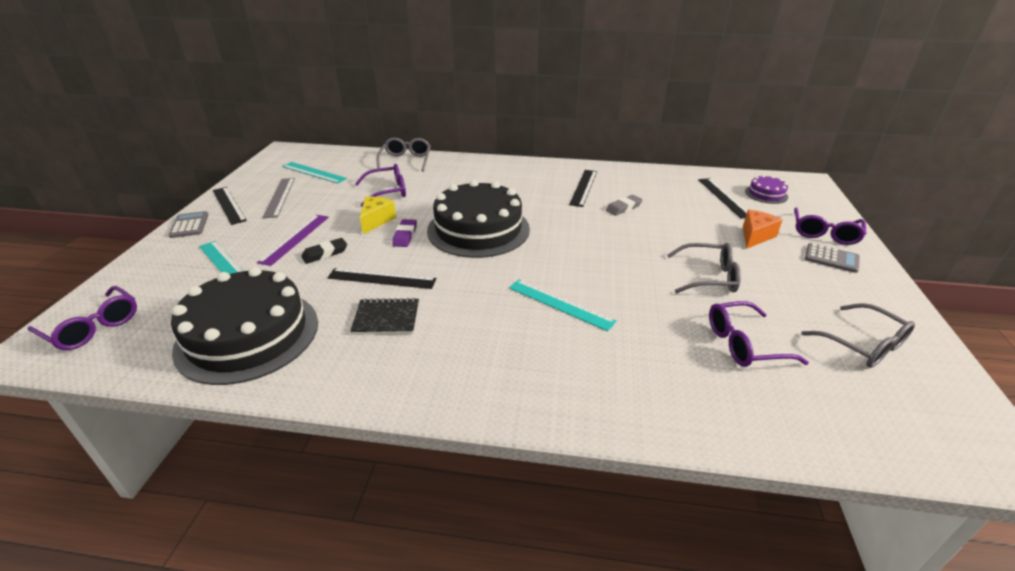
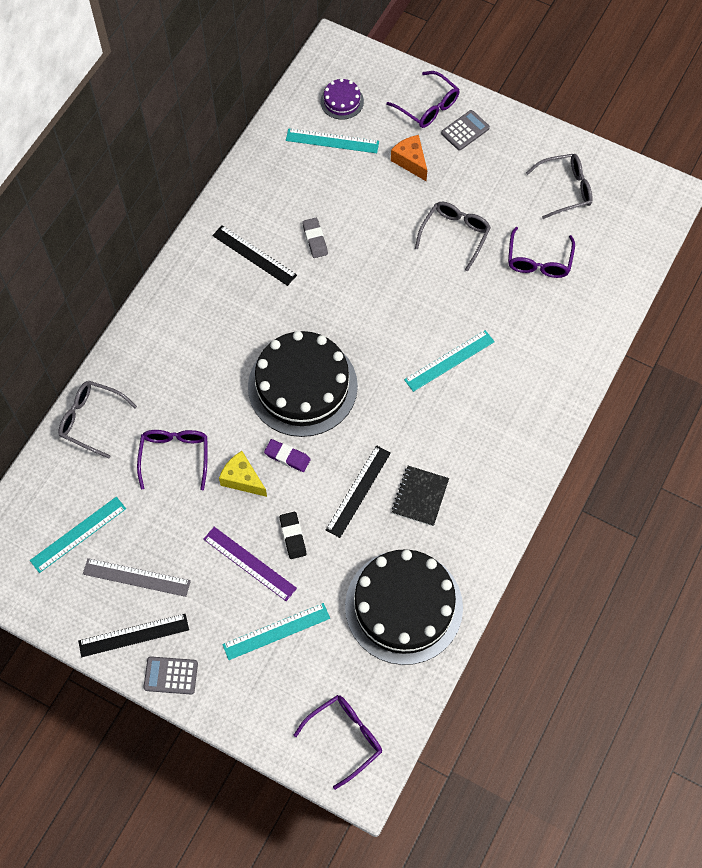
camera: 70 degrees left, 30 degrees up
black ruler [698,178,747,218] -> turquoise ruler [286,128,379,153]

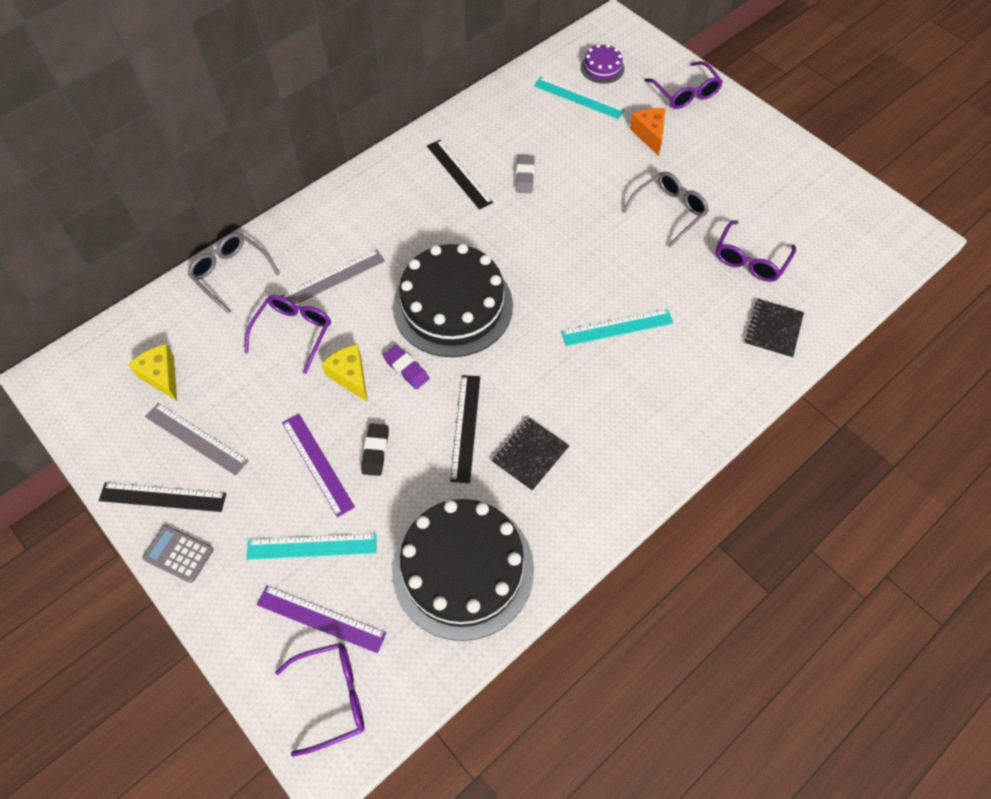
camera: 20 degrees right, 5 degrees down
turquoise ruler [30,497,126,573] -> yellow cheese [128,344,177,401]
black ruler [326,445,391,538] -> black ruler turned 45 degrees counterclockwise [450,375,480,483]
grey calculator [441,110,490,151] -> none
grey glasses [526,154,593,219] -> none
none -> purple ruler [257,585,386,653]
none -> grey ruler [281,249,385,305]
none -> black notebook [745,299,804,359]

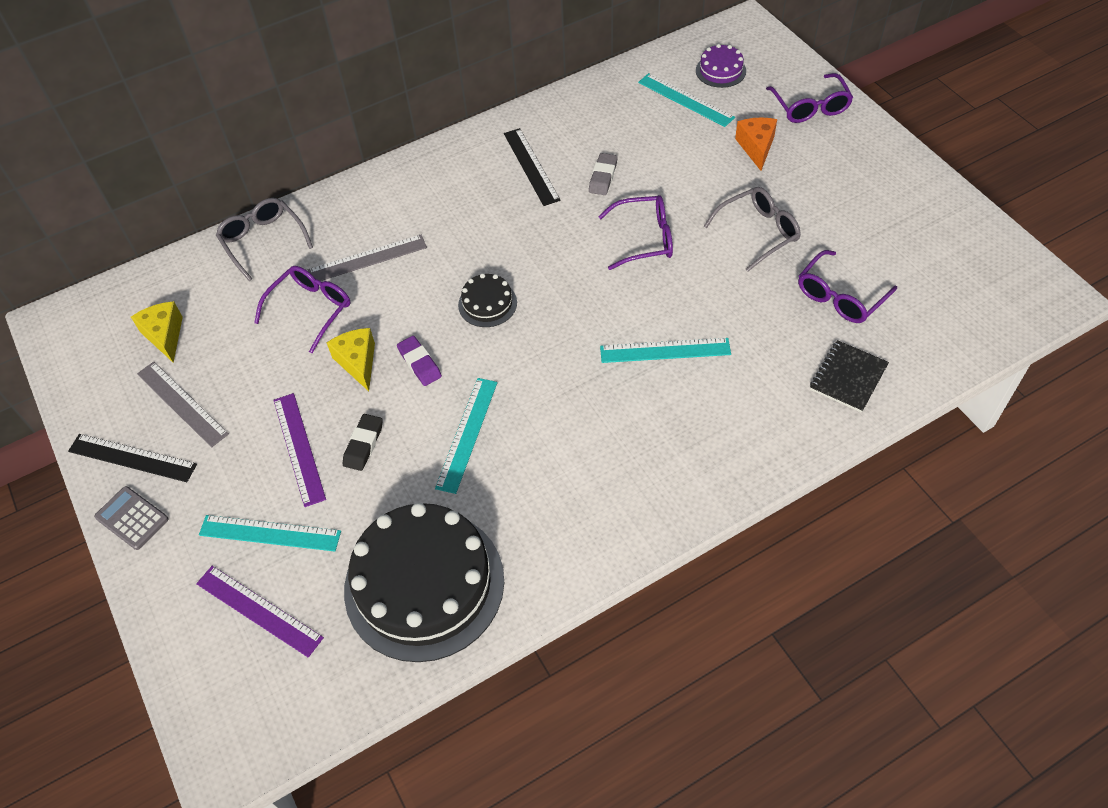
camera: 15 degrees right, 5 degrees down
purple glasses [275,643,364,757] -> purple glasses moved to [598,195,673,270]
black cake [393,244,513,357] -> black cake [458,273,517,327], size x0.44
black ruler [450,375,480,483] -> turquoise ruler [435,378,498,494]
black notebook [492,418,569,491] -> none

